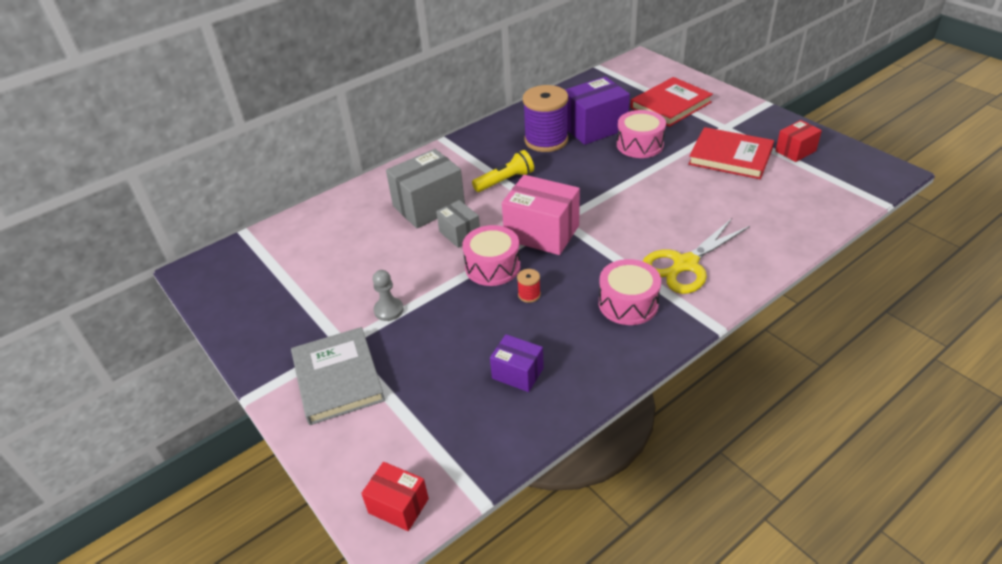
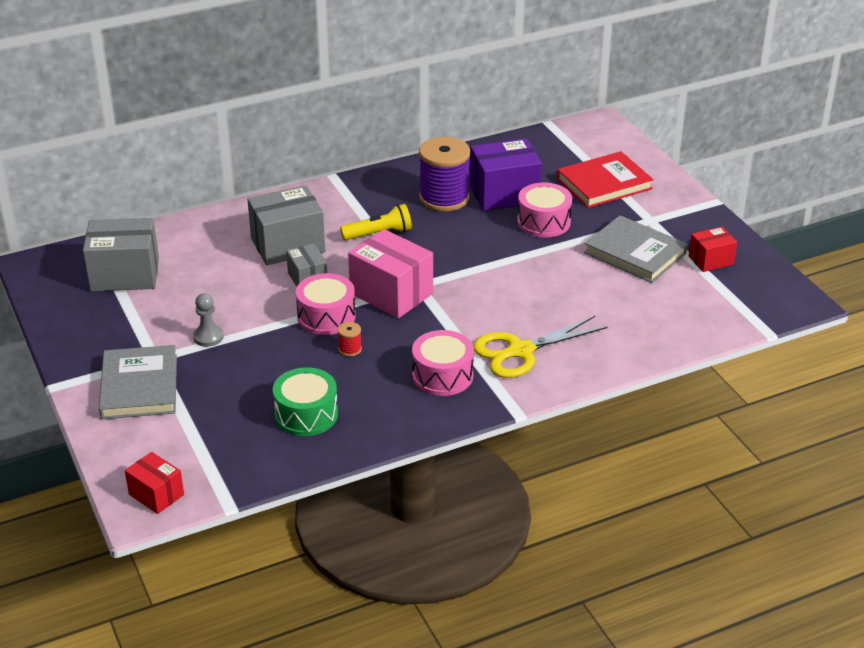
camera: 10 degrees right, 5 degrees down
purple box [490,334,544,392] -> green drum [273,367,338,436]
red book [688,127,774,179] -> grey book [584,215,688,283]
none -> grey box [83,218,159,292]

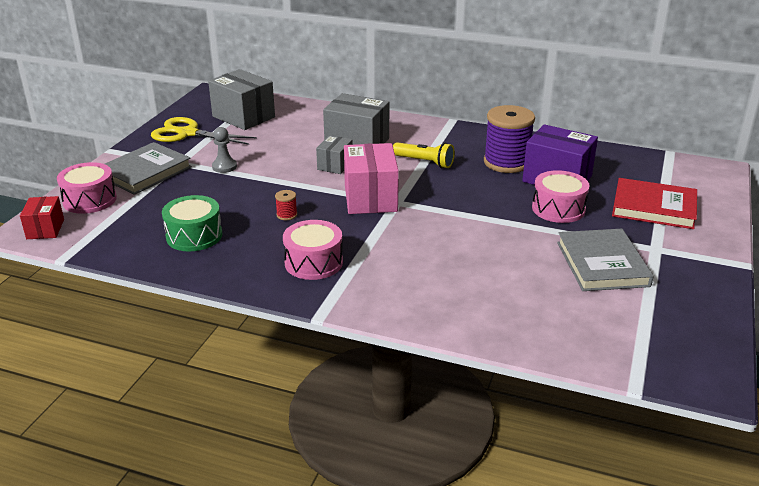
camera: 45 degrees right, 5 degrees down
pink drum [296,273,356,335] -> pink drum moved to [57,162,117,214]
yellow scissors [473,316,608,378] -> yellow scissors moved to [151,117,257,145]
red box [689,227,737,272] -> none

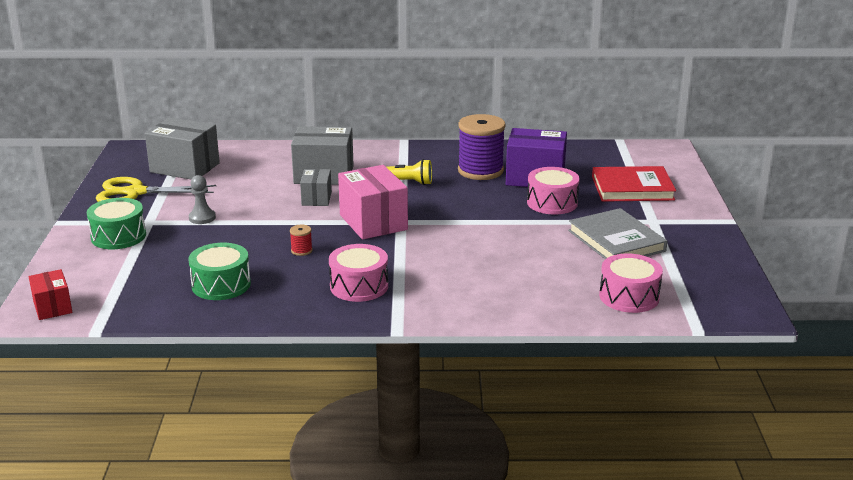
camera: 20 degrees left, 5 degrees down
pink drum [57,162,117,214] -> pink drum moved to [599,253,663,313]
grey book [105,142,192,195] -> green drum [87,198,146,249]

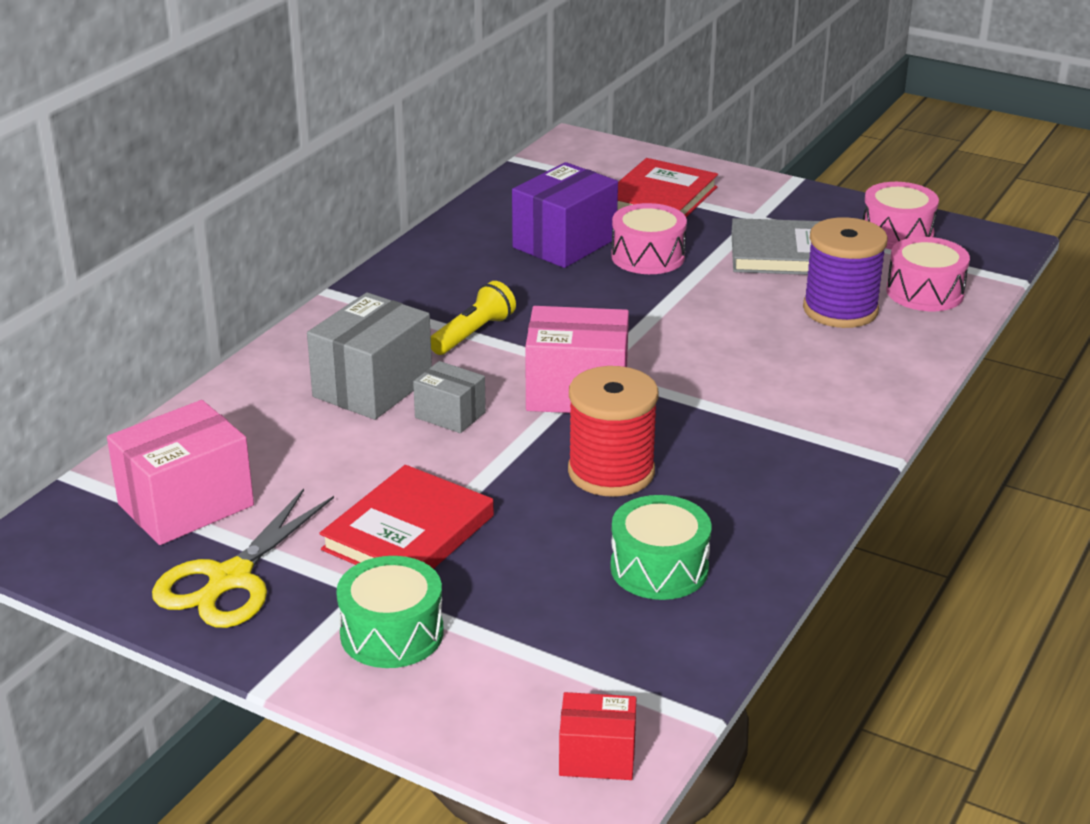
camera: 60 degrees left, 5 degrees up
grey box [145,117,220,179] -> pink box [107,400,254,545]
grey pawn [189,175,216,224] -> red book [319,465,494,569]
red spool [290,225,313,256] -> red spool [568,366,659,497], size x2.47
pink drum [329,244,388,302] -> pink drum moved to [862,182,939,249]
purple spool [458,114,506,180] -> purple spool moved to [803,217,888,328]

